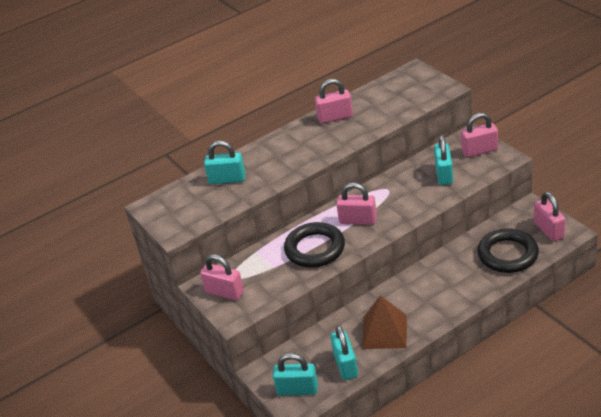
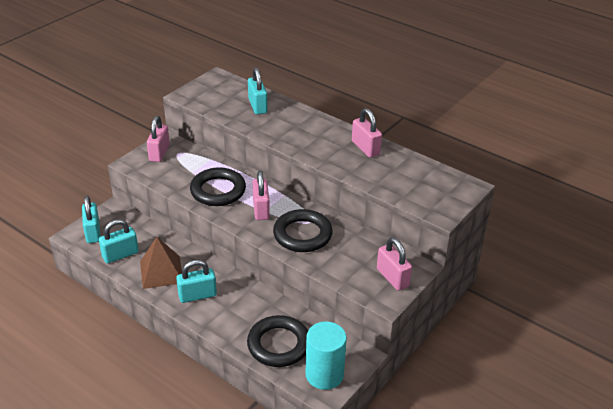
camera: 65 degrees right, 0 degrees up
turquoise padlock [434,135,453,185] -> turquoise padlock moved to [176,260,217,303]
pink padlock [534,192,566,242] -> turquoise cylinder [306,321,347,390]
none -> black ring [273,209,333,252]

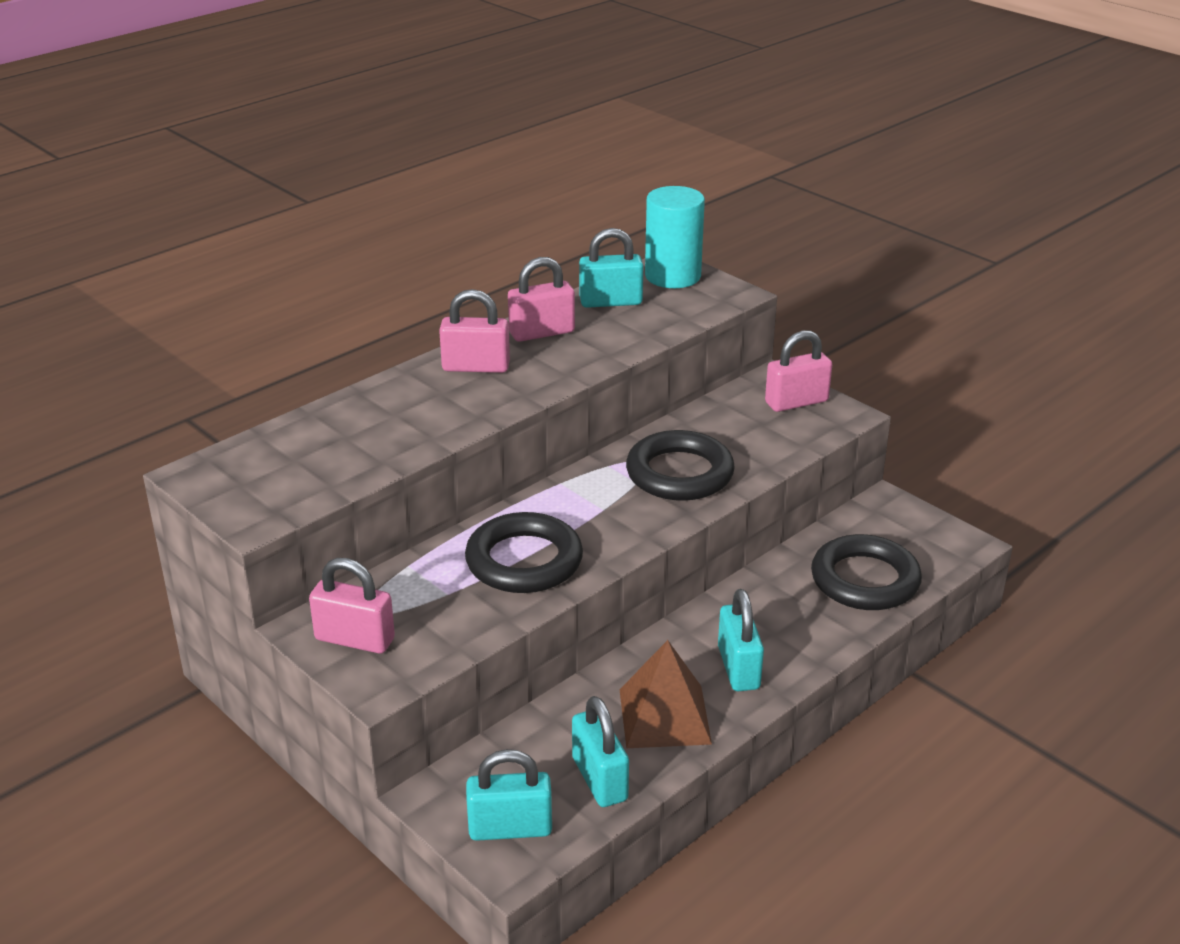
camera: 80 degrees left, 5 degrees down
turquoise padlock [248,68,267,115] -> turquoise padlock moved to [579,228,643,308]
pink padlock [252,171,270,220] -> pink padlock moved to [439,289,510,373]
turquoise cylinder [306,321,347,390] -> turquoise cylinder moved to [645,186,705,288]

